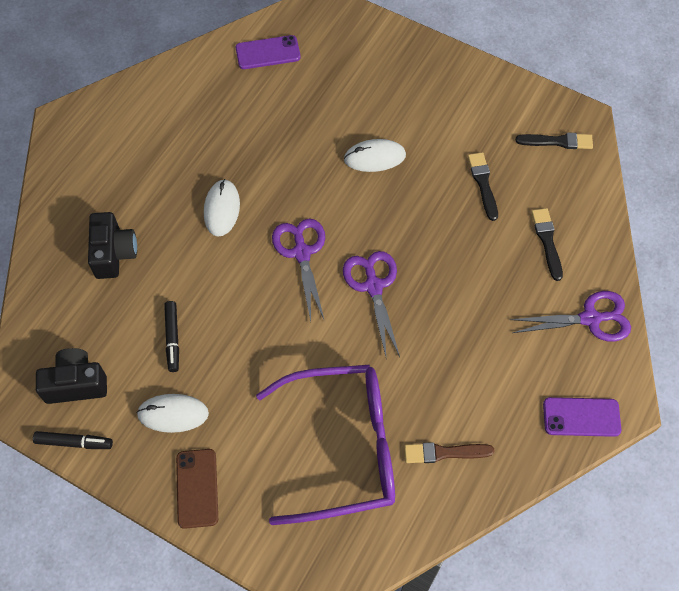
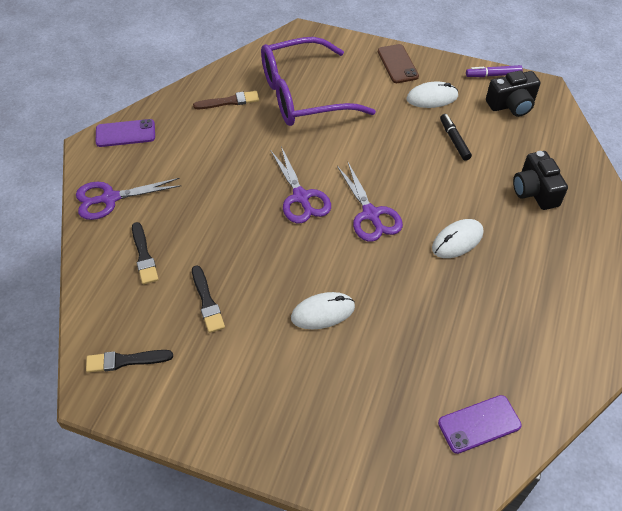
camera: 170 degrees right, 10 degrees down
black marker [33,431,113,449] -> purple marker [466,65,523,77]
white mouse [204,179,240,237] -> white mouse turned 60 degrees clockwise [432,219,483,258]

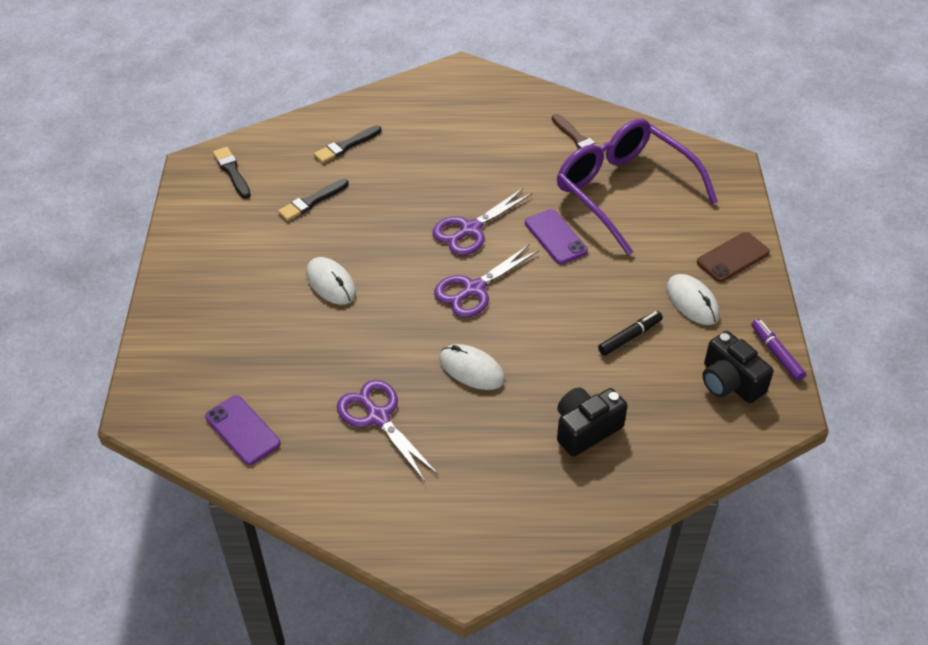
camera: 70 degrees right, 5 degrees down
purple scissors [76,178,181,220] -> purple scissors moved to [337,380,438,481]
purple phone [95,119,155,147] -> purple phone moved to [525,209,588,264]

